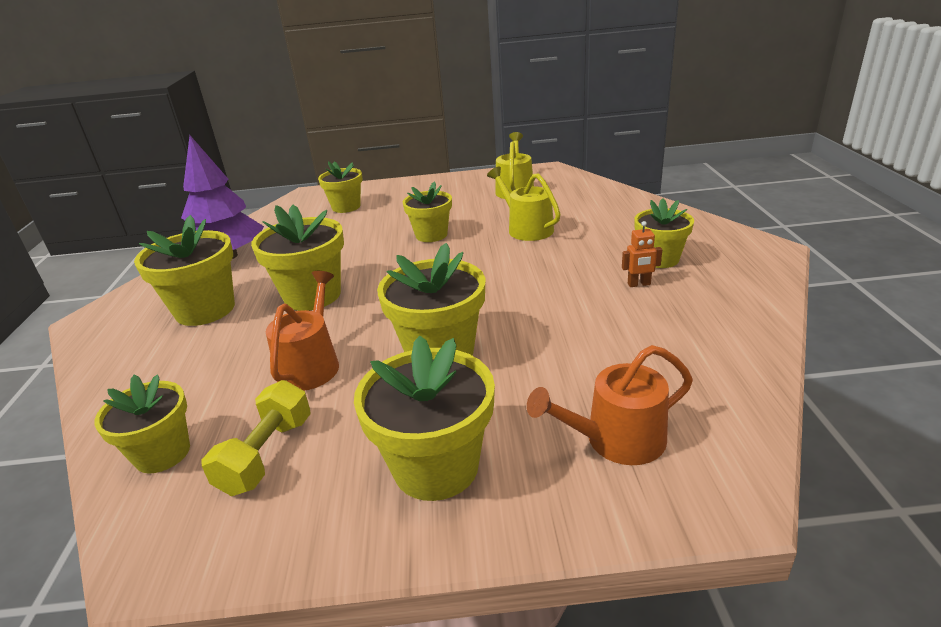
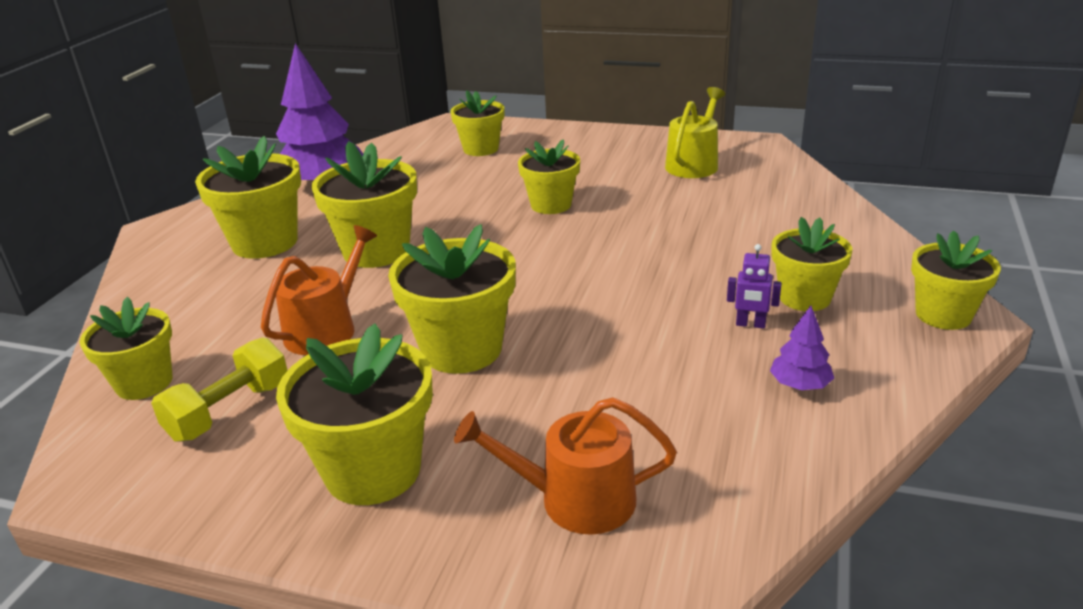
camera: 20 degrees right, 0 degrees up
yellow watering can [487,166,561,241] -> none
orange robot [622,221,662,287] -> purple robot [727,244,782,328]
none -> purple tree [770,306,834,390]
none -> yellow flower pot [911,230,1001,330]

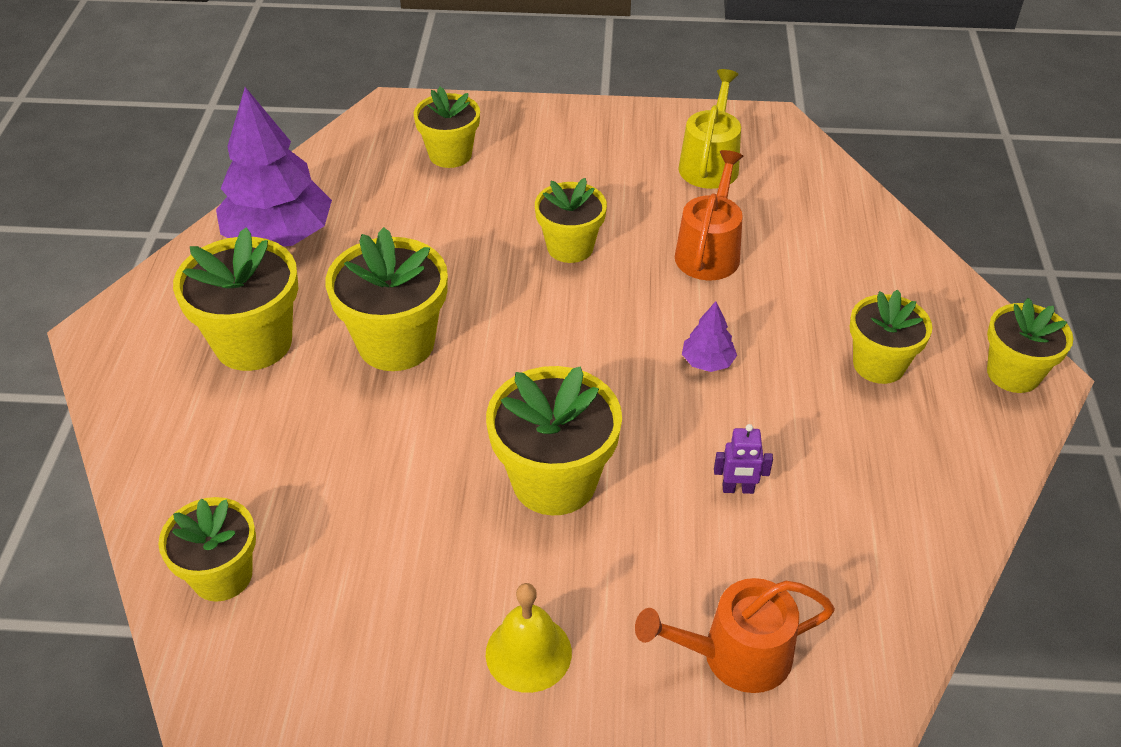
camera: 15 degrees left, 15 degrees up
yellow dumbbell [151,337,288,442] -> none
orange watering can [261,225,377,355] -> orange watering can moved to [675,150,743,280]
yellow flower pot [276,323,433,505] -> yellow bell [486,583,572,693]
purple robot [727,244,782,328] -> purple robot moved to [714,424,773,494]
purple tree [770,306,834,390] -> purple tree moved to [682,301,737,372]

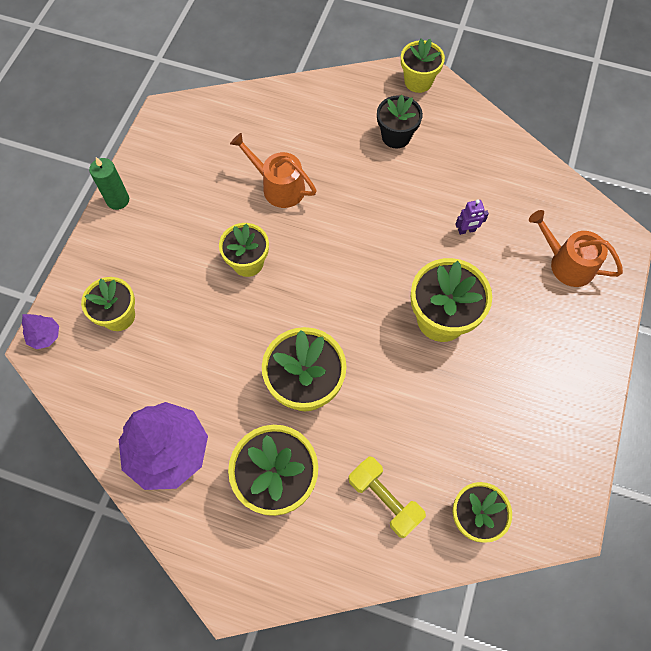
camera: 75 degrees left, 20 degrees up
yellow bell [486,583,572,693] -> none
orange watering can [635,578,835,693] -> orange watering can turned 120 degrees clockwise [529,210,623,287]
yellow watering can [679,69,741,189] -> none
purple tree [682,301,737,372] -> purple tree moved to [22,314,59,349]
purple robot [714,424,773,494] -> purple robot turned 60 degrees clockwise [455,200,489,235]
yellow flower pot [849,289,932,384] -> black flower pot [377,95,423,148]
none -> green candle [89,157,129,210]
none -> yellow dumbbell [348,456,426,538]

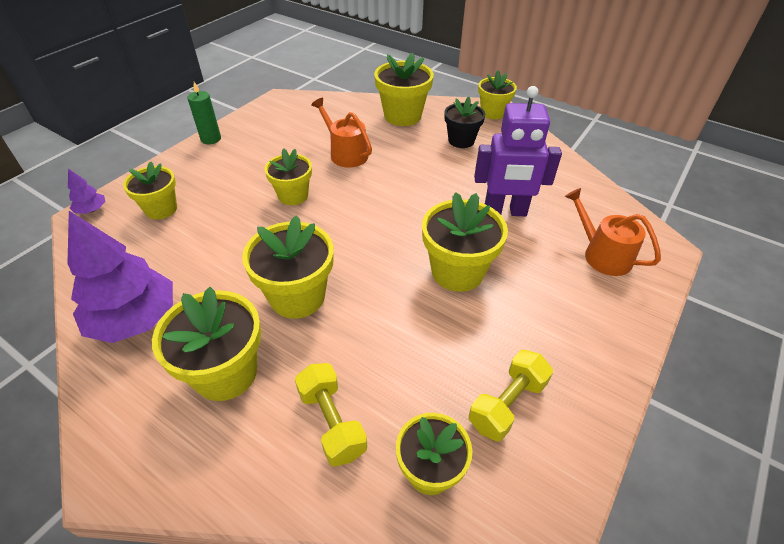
camera: 15 degrees right, 20 degrees down
purple robot [455,200,489,235] -> purple robot [474,86,562,216], size x2.47
none -> yellow flower pot [374,53,434,126]
none -> yellow dumbbell [469,350,553,442]

